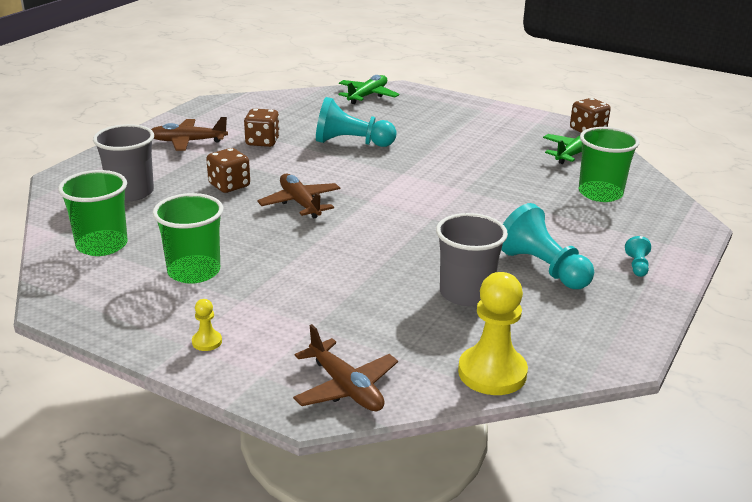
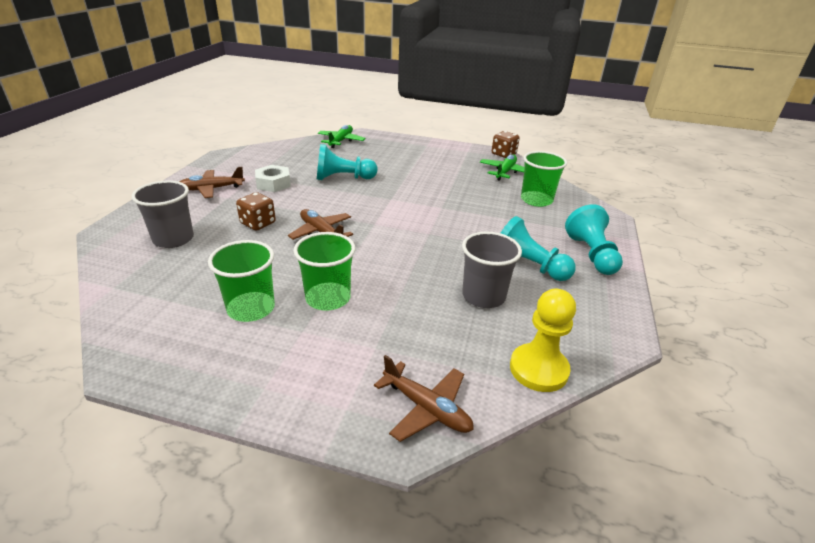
camera: 15 degrees left, 5 degrees up
green cup [58,170,128,256] -> green cup moved to [293,232,355,310]
yellow pawn [192,299,222,351] -> none
brown dice [244,108,280,147] -> white nut [255,165,291,192]
turquoise pawn [625,236,651,277] -> turquoise pawn [565,204,623,275], size x2.22

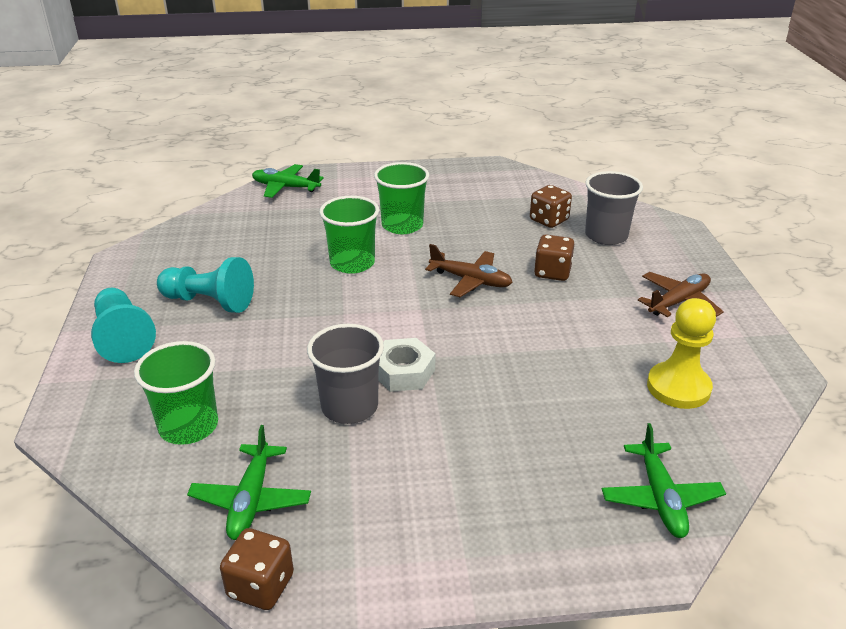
camera: 160 degrees right, 0 degrees up
green cup [208,240,275,322] -> green cup moved to [319,196,379,274]
white nut [255,165,291,192] -> white nut moved to [379,338,435,392]
turquoise pawn [317,144,377,180] -> none
brown plane [374,355,474,442] -> green plane [252,164,324,198]
grey cup [462,232,522,308] -> grey cup moved to [307,324,384,424]
yellow pawn [510,289,576,392] -> yellow pawn moved to [647,298,716,409]
none -> brown dice [530,185,572,228]

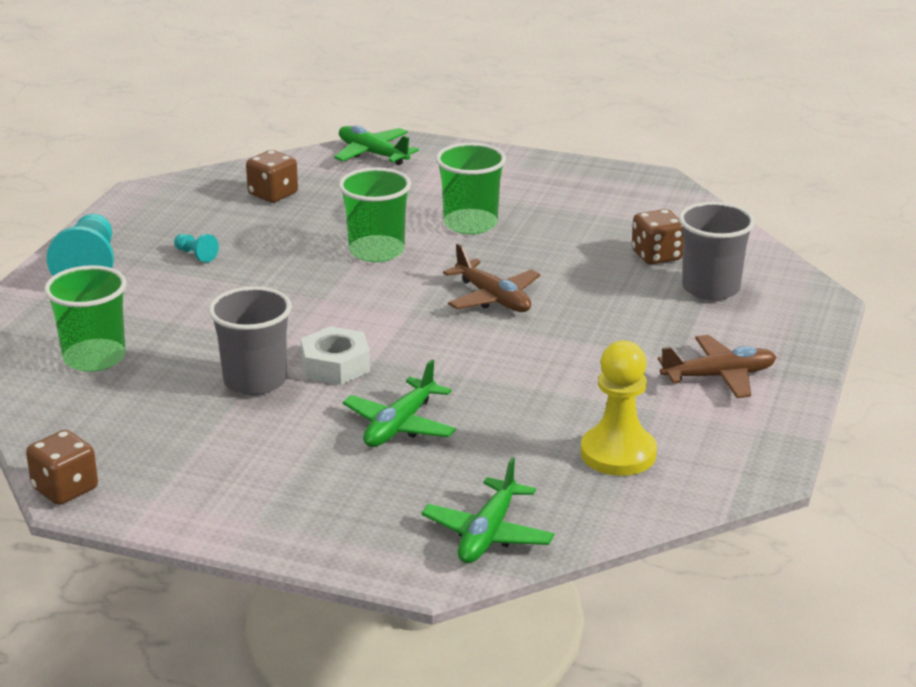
camera: 25 degrees right, 5 degrees down
turquoise pawn [157,257,254,313] -> turquoise pawn [174,234,219,263], size x0.45
green plane [187,425,311,540] -> green plane moved to [343,359,456,447]
brown dice [534,235,574,281] -> brown dice moved to [246,150,298,203]

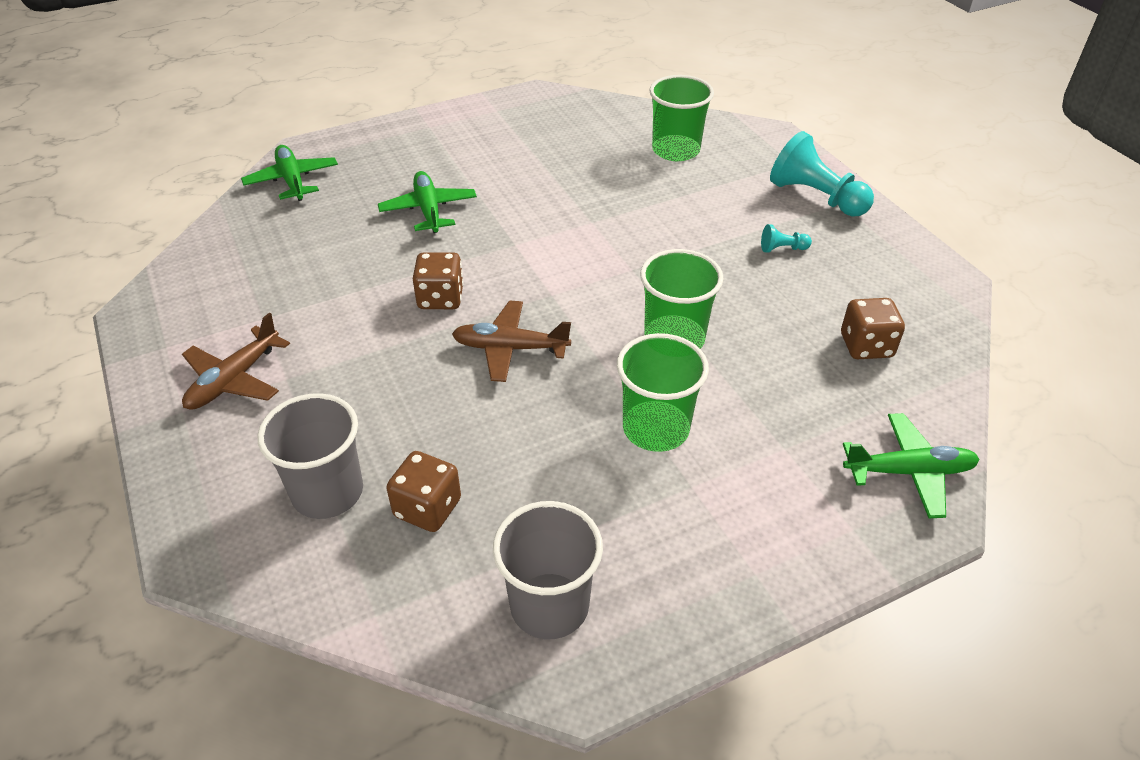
camera: 135 degrees right, 15 degrees up
brown dice [26,430,98,505] -> brown dice moved to [413,252,464,309]
grey cup [209,286,292,395] -> grey cup moved to [493,501,603,639]
white nut [301,326,370,385] -> none
yellow pawn [581,341,657,476] -> none

